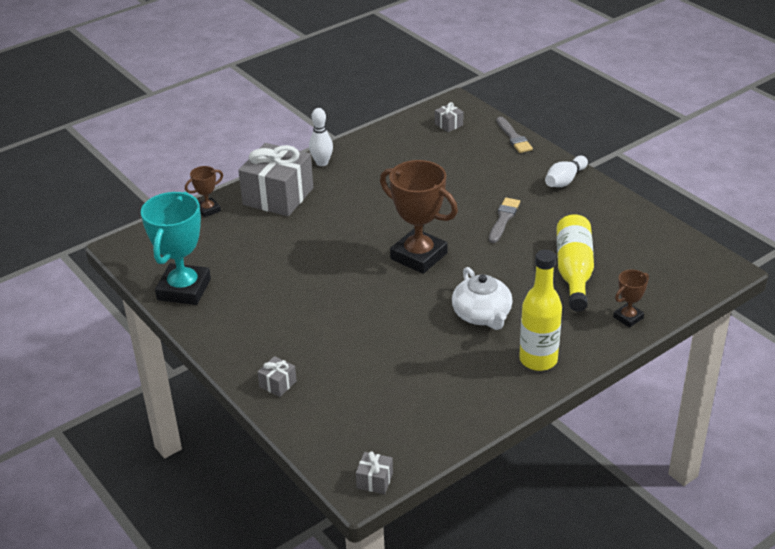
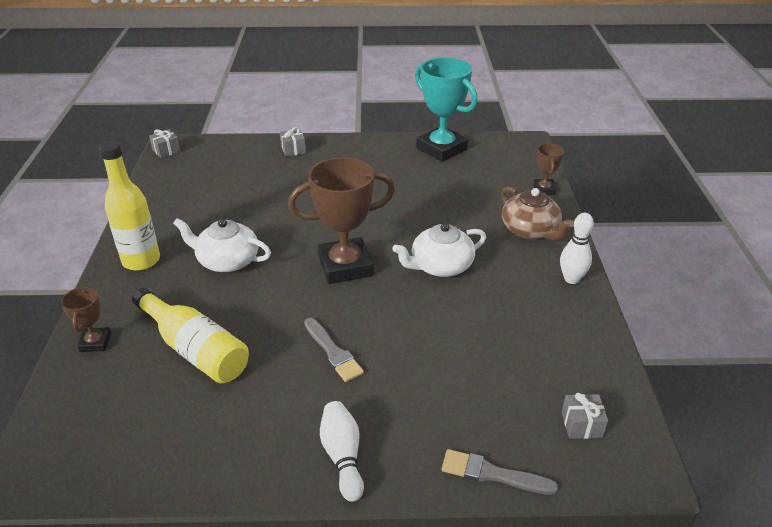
camera: 125 degrees right, 0 degrees up
grey gift [238,143,313,216] -> brown teapot [501,187,574,240]
none -> white teapot [393,223,486,277]

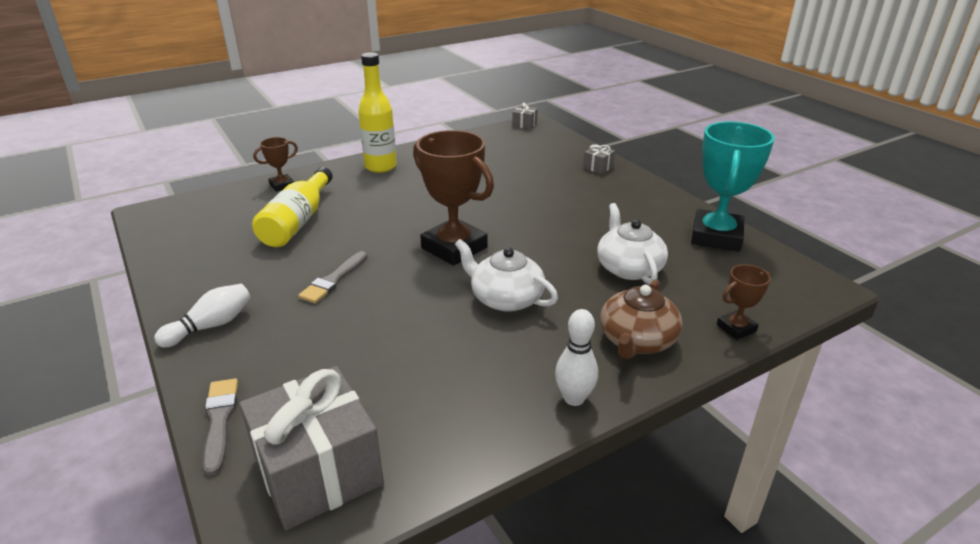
camera: 60 degrees right, 5 degrees down
white teapot [173,218,271,272] -> white teapot moved to [597,203,668,285]
grey gift [562,393,608,439] -> grey gift [239,366,384,530], size x2.38

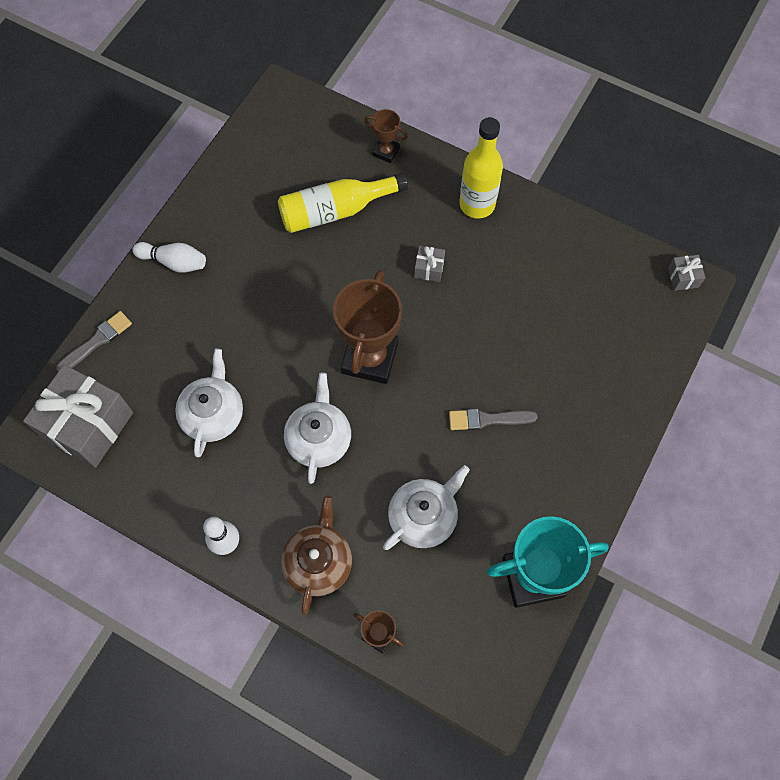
camera: 60 degrees right, 35 degrees up
grey brush [298,251,367,303] -> grey brush moved to [449,409,538,430]
grey gift [583,145,615,174] -> grey gift moved to [414,246,445,282]
brown teapot [600,279,683,359] -> brown teapot turned 105 degrees clockwise [281,495,352,615]
none -> white teapot [175,348,243,457]

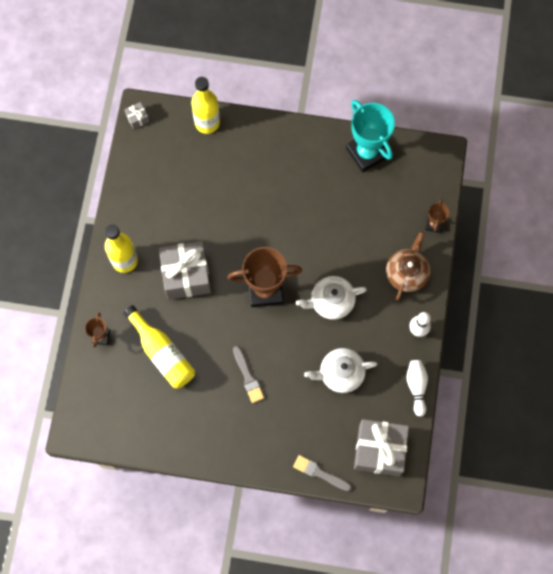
camera: 110 degrees left, 5 degrees up
white bowling pin [132,242,206,273] -> white bowling pin moved to [406,360,428,417]
brown teapot [281,495,352,615] -> brown teapot turned 120 degrees clockwise [386,232,430,301]
white teapot [383,465,470,550] -> none
grey gift [414,246,445,282] -> grey gift [159,241,211,300], size x2.38
grey brush [449,409,538,430] -> grey brush moved to [233,346,264,403]
none -> yellow bottle [191,77,220,134]

